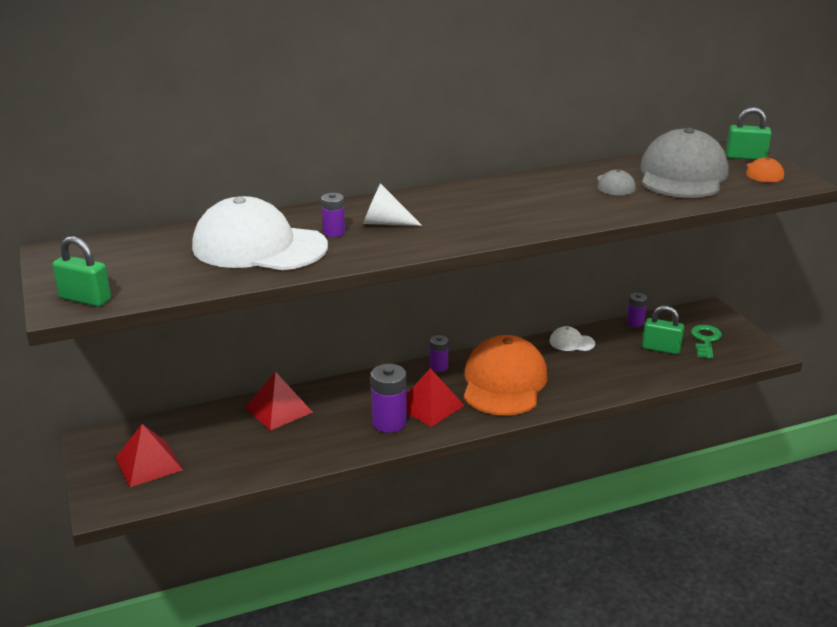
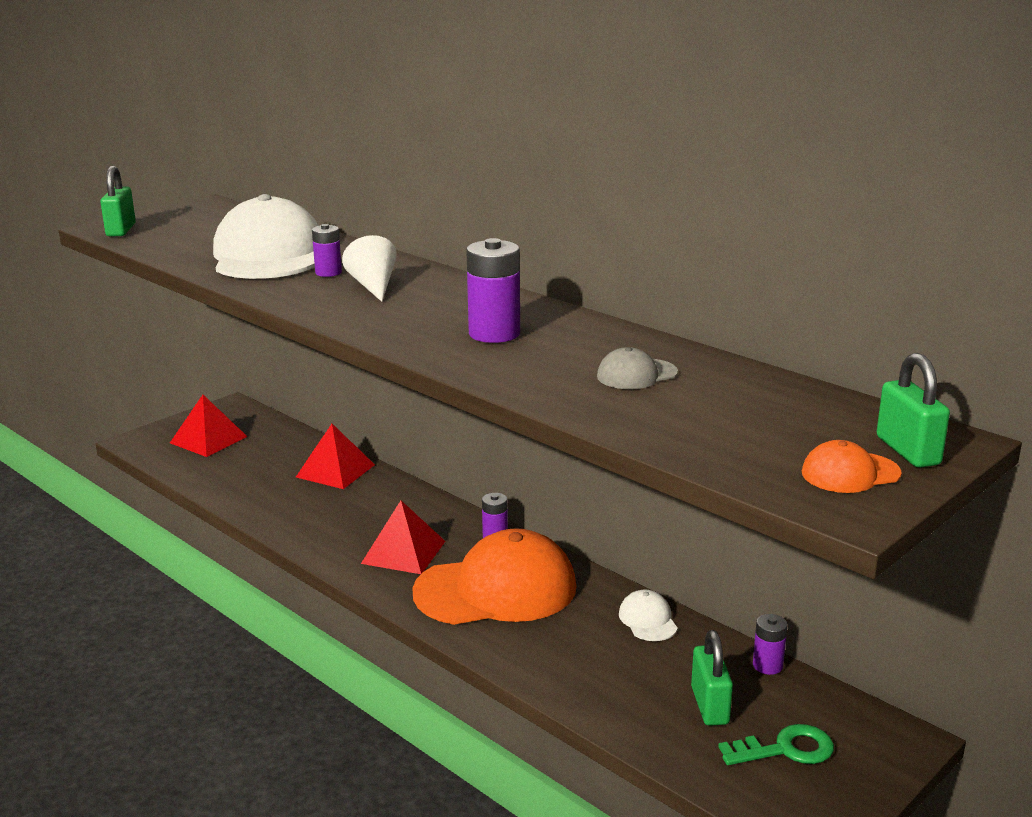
camera: 65 degrees right, 5 degrees down
purple battery [371,364,407,433] -> purple battery moved to [466,238,520,343]
grey cap [640,128,729,198] -> none

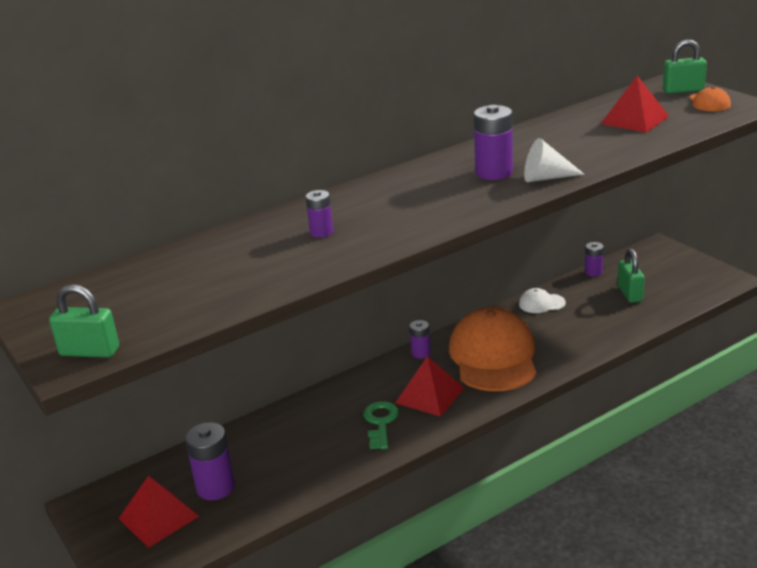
camera: 75 degrees left, 5 degrees up
white cap [213,194,318,279] -> none
red pyramid [296,424,375,489] -> red pyramid moved to [601,76,669,133]
white cone [342,235,397,302] -> white cone moved to [524,138,585,182]
grey cap [597,347,678,389] -> none
green padlock [691,630,733,726] -> green padlock turned 75 degrees clockwise [617,248,645,303]
green key [718,724,834,765] -> green key moved to [363,401,399,449]
none -> purple battery [185,422,235,500]

